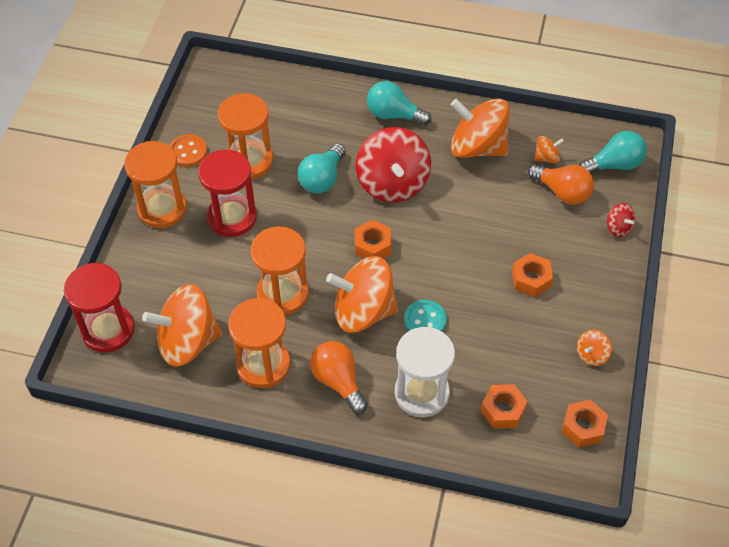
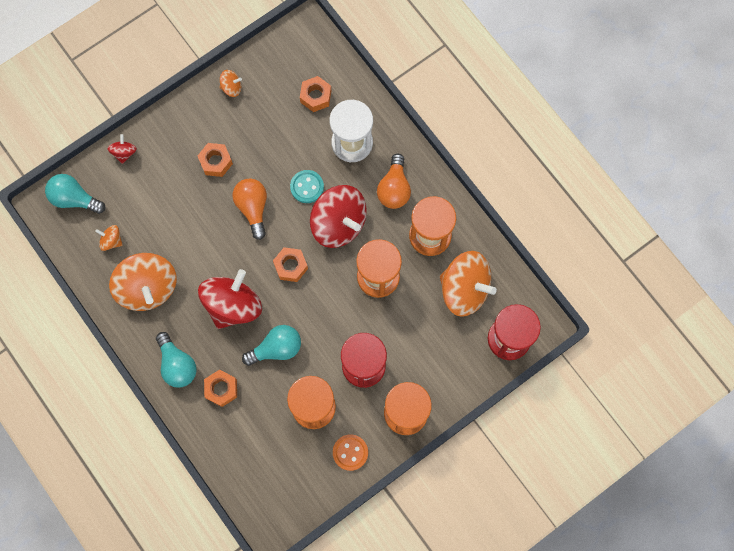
camera: 140 degrees left, 20 degrees up
orange spinning top [326,256,398,333] -> red spinning top [310,185,367,248]
orange light bulb [528,164,594,205] -> orange light bulb moved to [232,178,267,240]
orange nut [562,400,608,448] -> orange nut moved to [204,370,237,407]

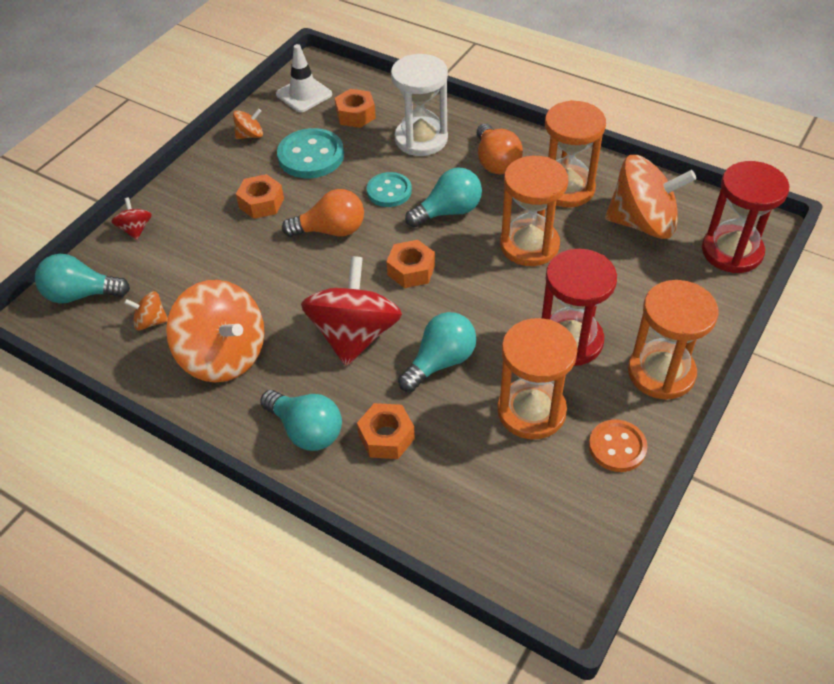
camera: 20 degrees left, 25 degrees down
orange light bulb [232,178,267,240] -> orange light bulb turned 120 degrees clockwise [282,189,364,237]
red spinning top [310,185,367,248] -> turquoise light bulb [405,167,482,228]
none -> white traffic cone [276,44,332,112]
none -> turquoise button [277,128,344,178]

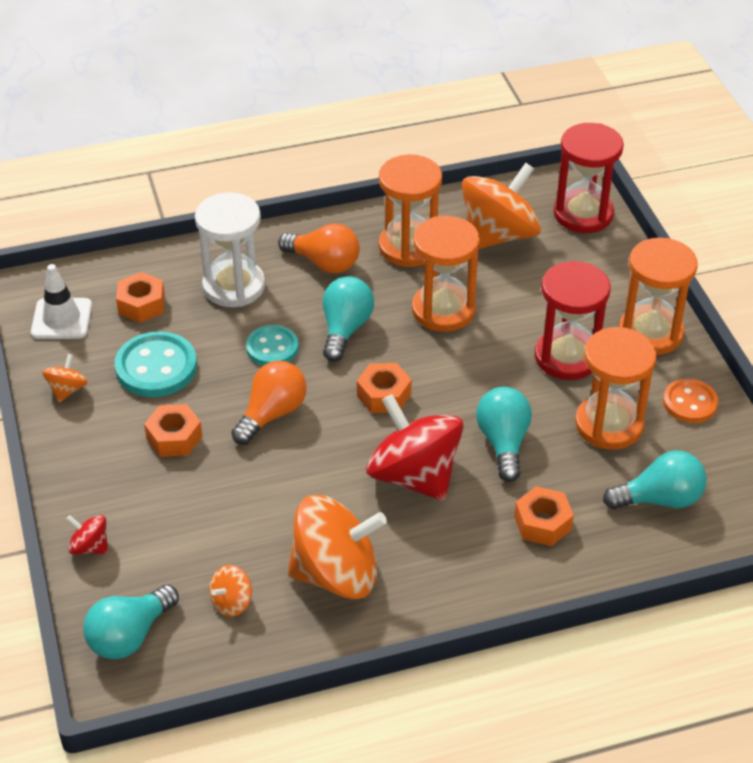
camera: 50 degrees left, 5 degrees down
turquoise light bulb [260,390,342,451] -> turquoise light bulb moved to [603,451,707,509]

